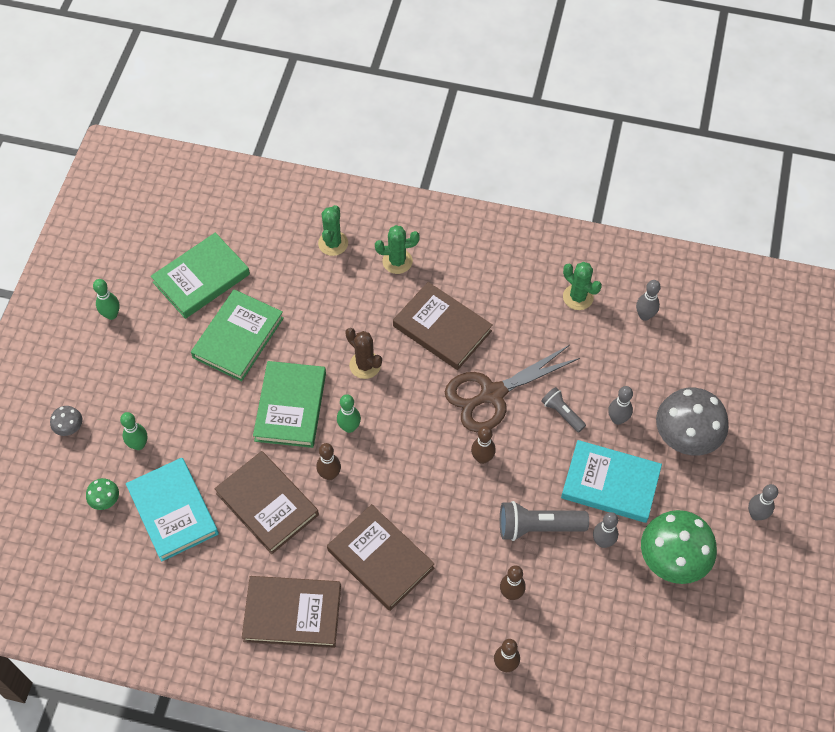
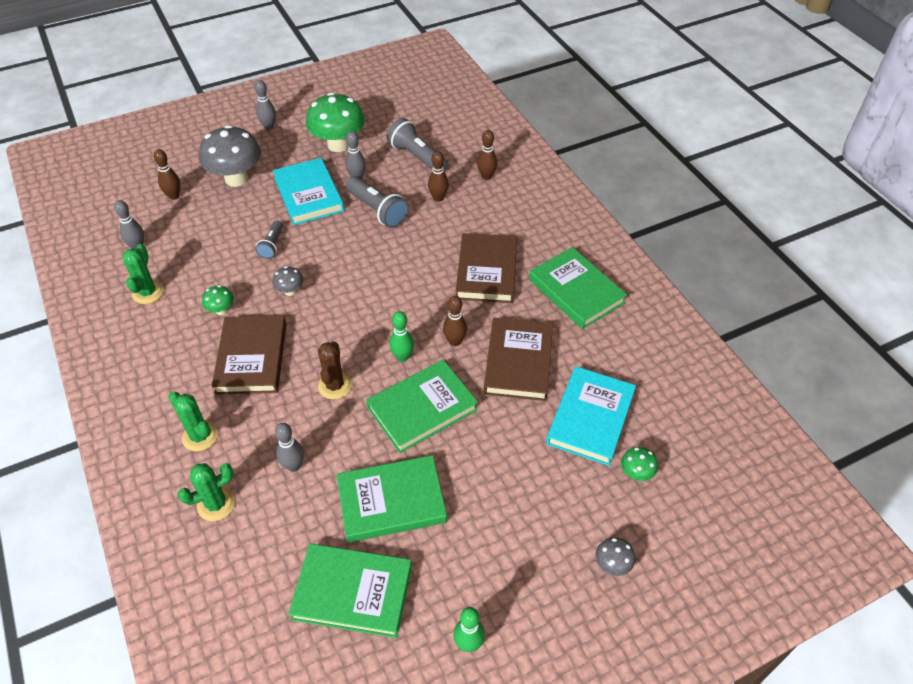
camera: 130 degrees left, 10 degrees down
green bowling pin [120,412,147,450] -> none
brown book [242,576,341,648] -> green book [529,247,627,329]
brown scissors [445,345,580,432] -> grey mushroom [273,266,303,296]
brown bowling pin [471,426,496,464] -> brown bowling pin moved to [153,149,181,200]
grey bowling pin [608,386,633,425] -> grey bowling pin moved to [275,423,304,472]
none -> green mushroom [202,285,234,315]
none -> grey flashlight [387,118,449,172]

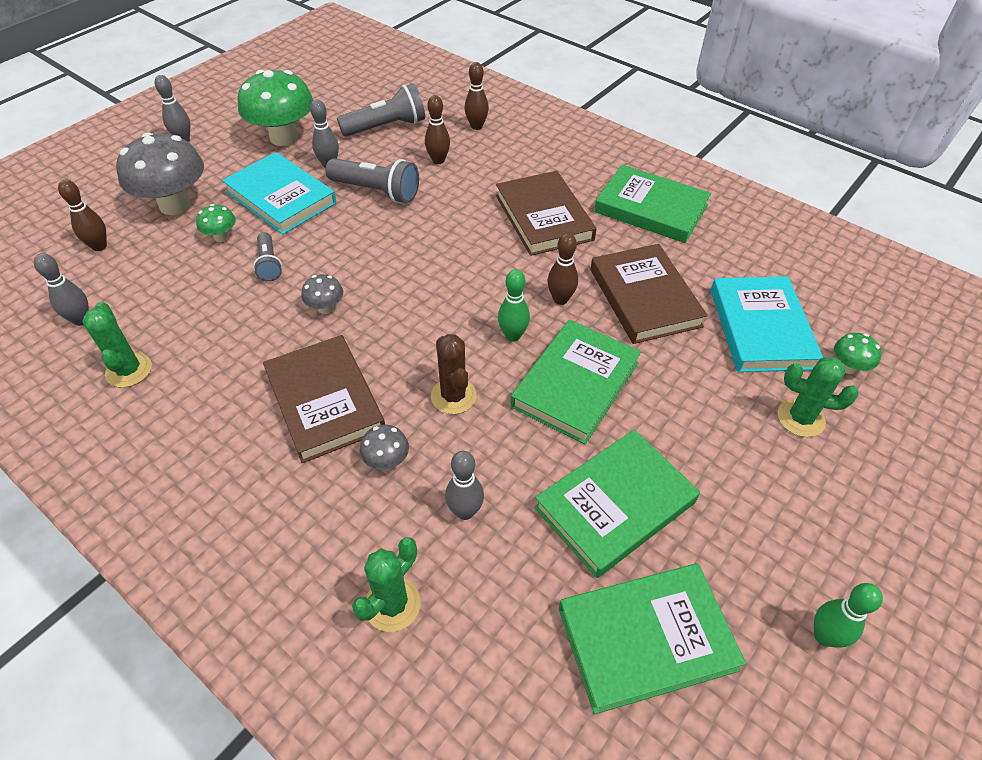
camera: 25 degrees left, 0 degrees up
green cactus [168,391,218,452] -> green cactus moved to [778,357,858,437]
green mushroom [202,285,234,315] -> green mushroom moved to [196,204,236,242]
grey flashlight [387,118,449,172] -> grey flashlight turned 135 degrees clockwise [337,83,425,136]
grey mushroom [596,537,635,576] -> grey mushroom moved to [360,425,409,470]

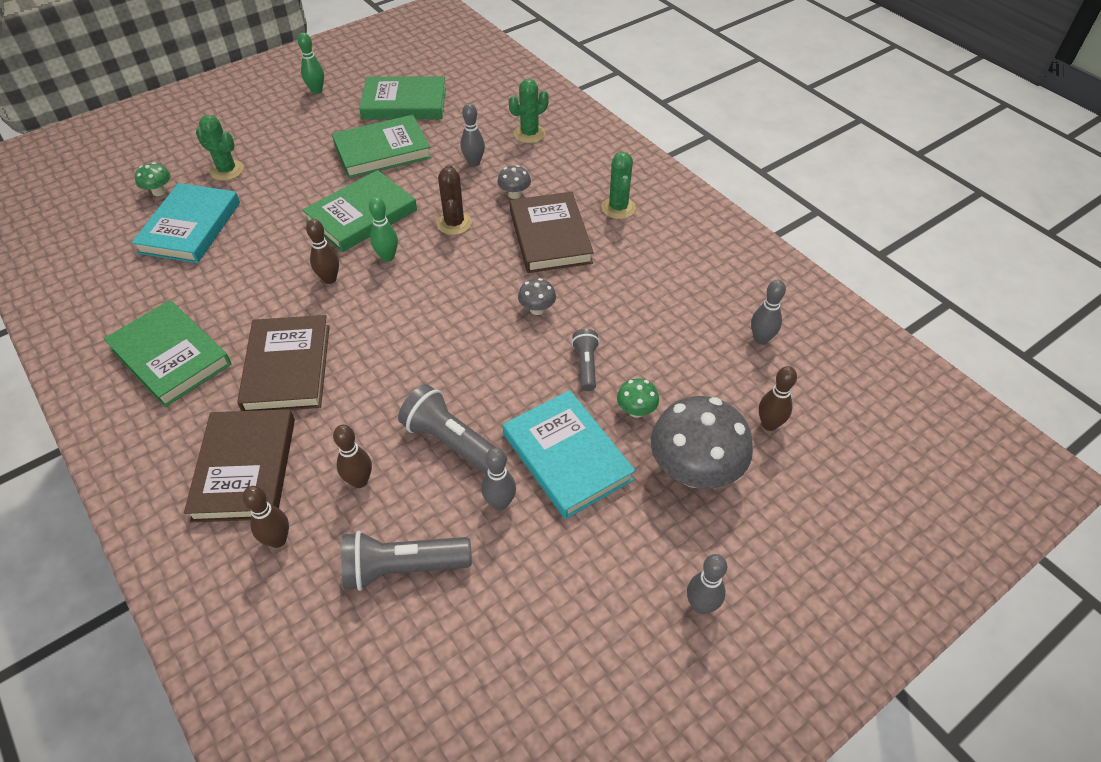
camera: 165 degrees left, 0 degrees up
green cactus [82,302,152,388] -> green cactus moved to [601,152,636,219]
green mushroom [238,70,314,146] -> none
brown book [591,244,708,344] -> brown book moved to [184,409,295,522]

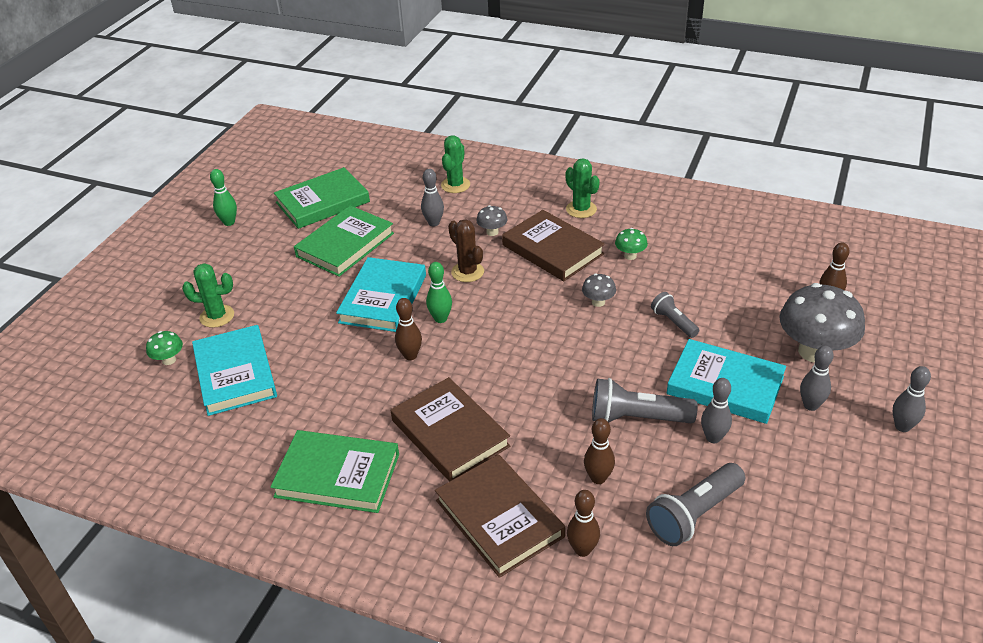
camera: 30 degrees left, 10 degrees down
green book [302,170,417,252] -> turquoise book [336,257,426,332]
green mushroom [617,378,659,418] -> green mushroom moved to [615,228,648,260]
grey bowling pin [751,280,786,345] -> grey bowling pin moved to [800,346,834,411]

